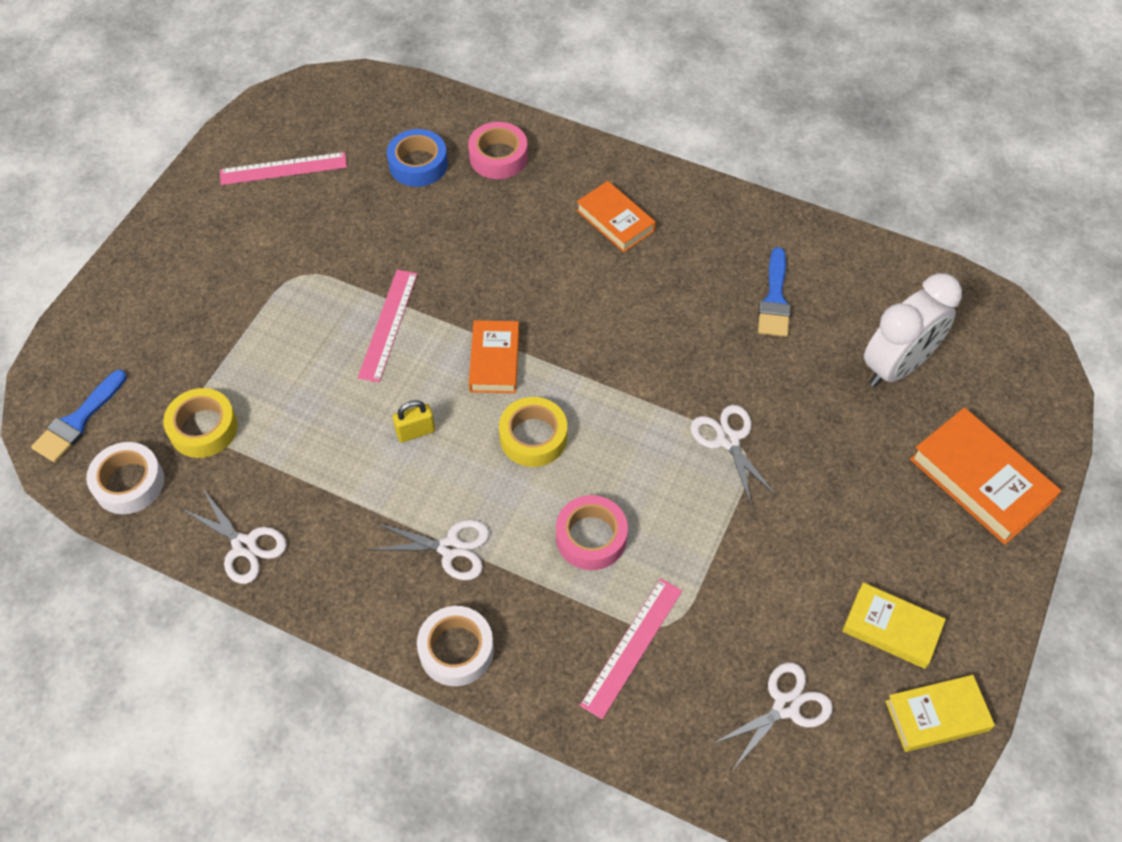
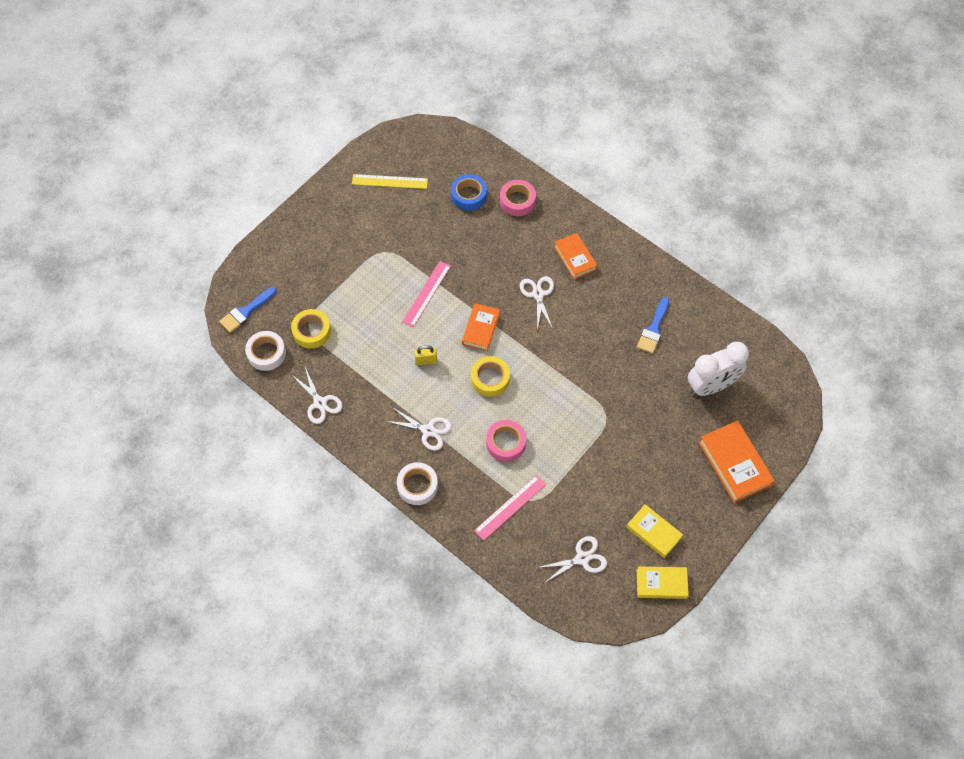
camera: 15 degrees right, 5 degrees up
pink ruler [220,152,347,185] -> yellow ruler [352,174,428,189]
white scissors [690,405,777,506] -> white scissors moved to [520,276,554,331]

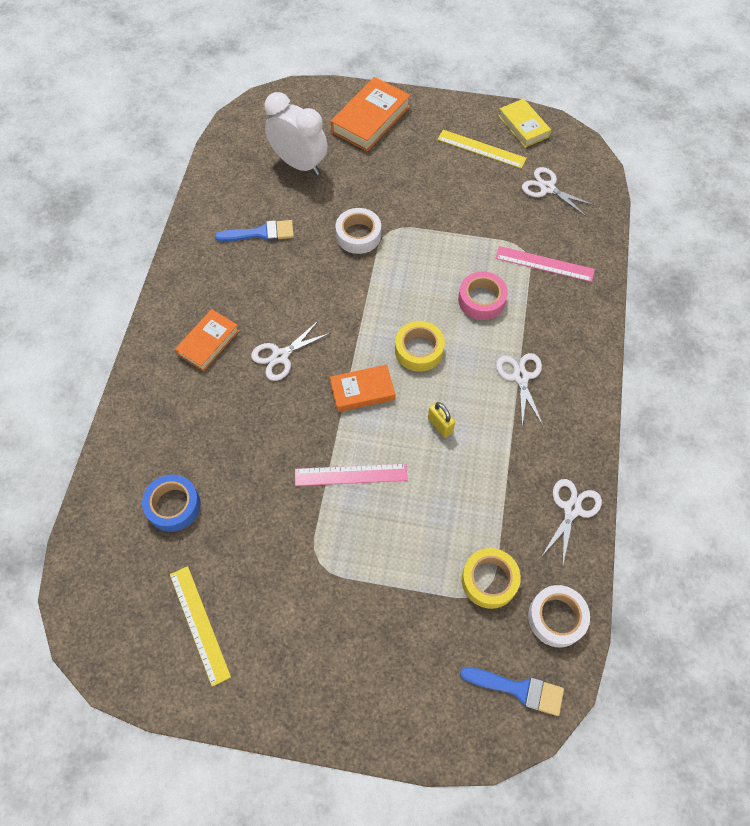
camera: 120 degrees left, 0 degrees up
white tape [397,462,438,505] -> white tape moved to [336,208,381,254]
pink tape [500,180,536,216] -> none
yellow book [626,504,683,558] -> yellow ruler [437,130,527,169]

